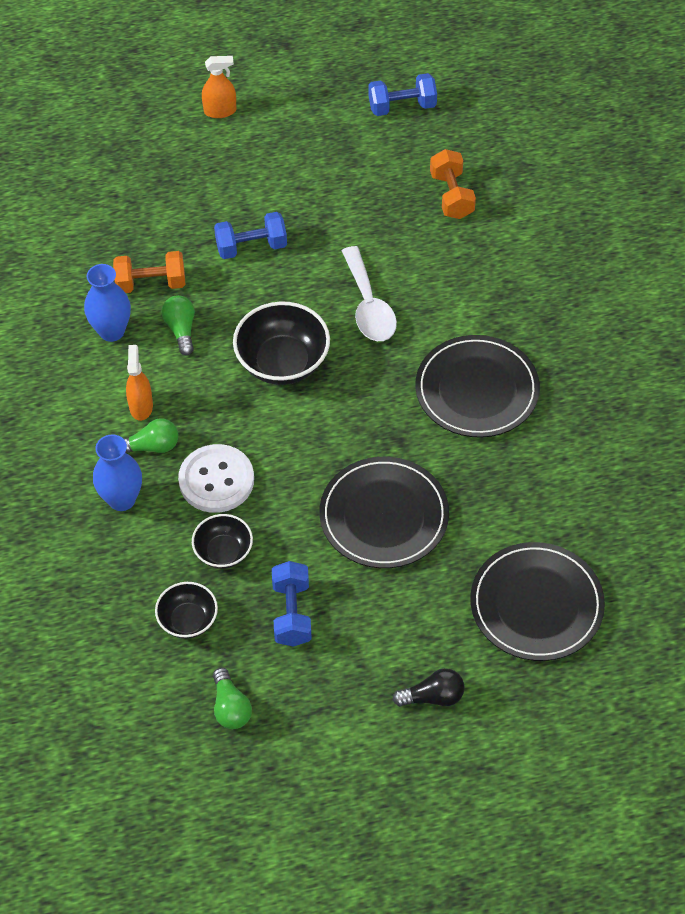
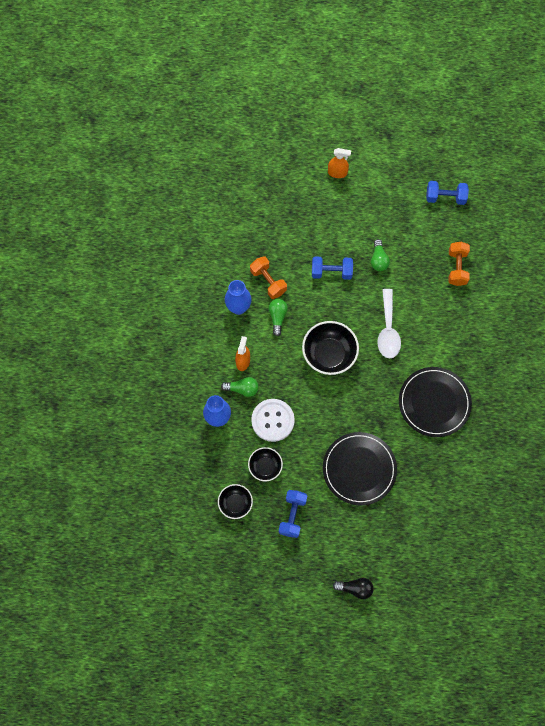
camera: 15 degrees right, 15 degrees up
orange dumbbell [113,251,185,293] -> orange dumbbell turned 45 degrees clockwise [250,256,287,299]
green light bulb [213,668,252,729] -> green light bulb moved to [371,239,390,271]
black plate [470,542,605,661] -> none

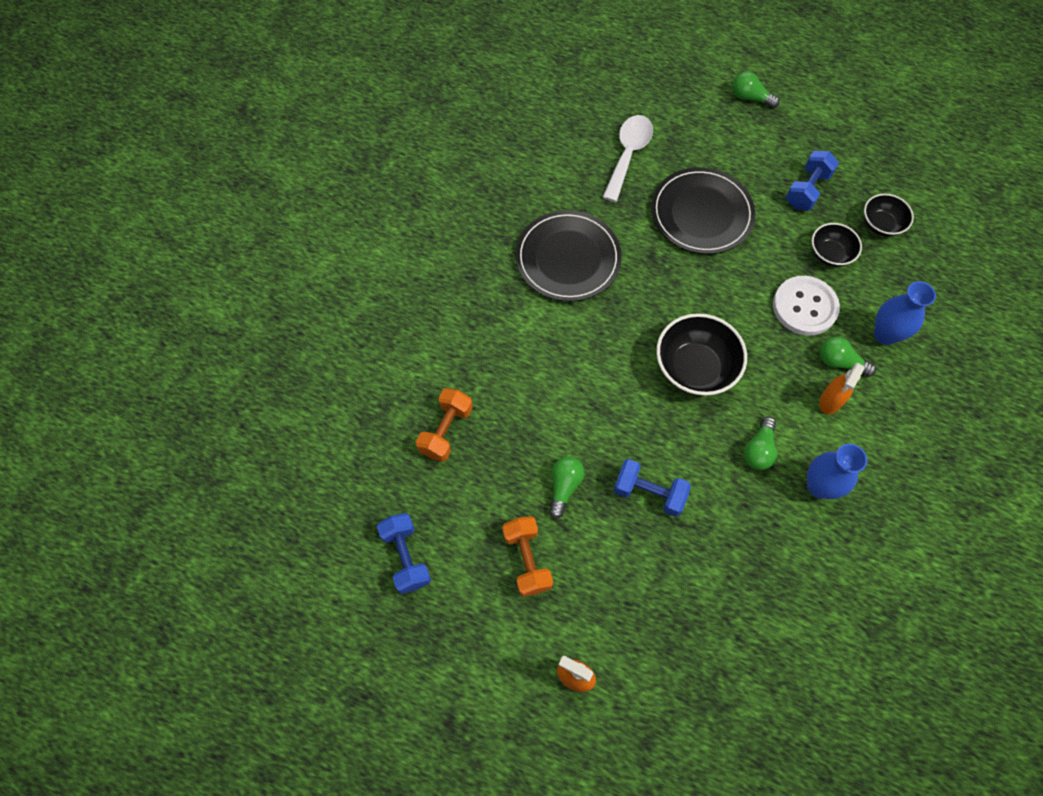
camera: 160 degrees left, 5 degrees down
orange dumbbell [250,256,287,299] -> orange dumbbell moved to [502,516,553,597]
black light bulb [333,578,374,599] -> green light bulb [732,72,779,108]
white spoon [377,289,401,358] -> white spoon moved to [603,115,653,202]
blue dumbbell [426,181,469,205] -> blue dumbbell turned 45 degrees clockwise [377,513,431,594]

